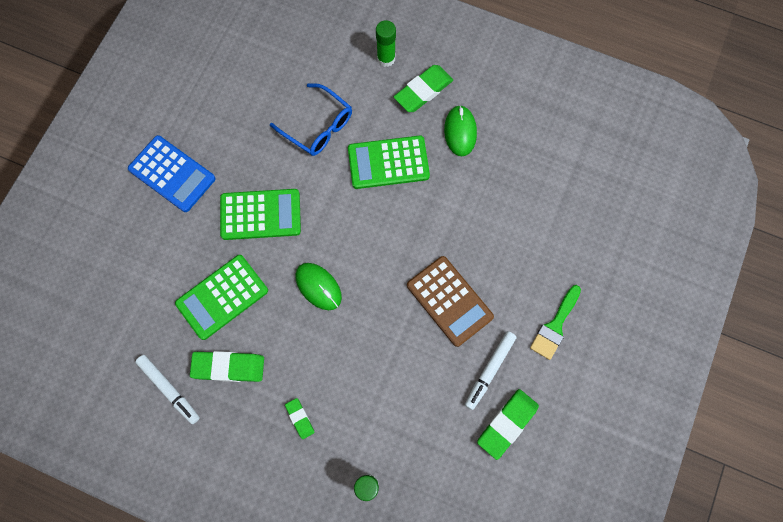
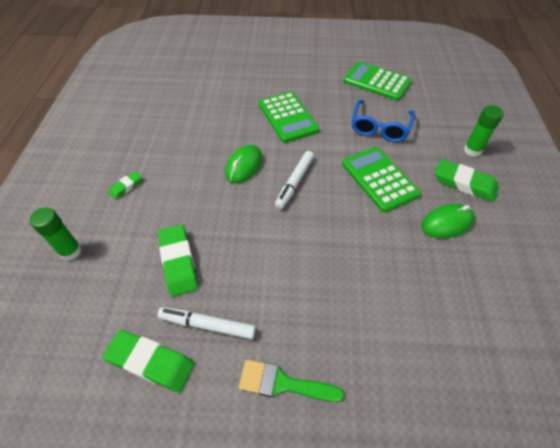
camera: 70 degrees right, 20 degrees down
blue calculator [128,135,216,212] -> none
white marker [135,355,200,424] -> white marker moved to [275,151,314,209]
green calculator [175,255,268,340] -> green calculator moved to [343,61,412,101]
green eraser [190,351,264,382] -> green eraser moved to [158,225,198,296]
brown calculator [407,256,494,347] -> none

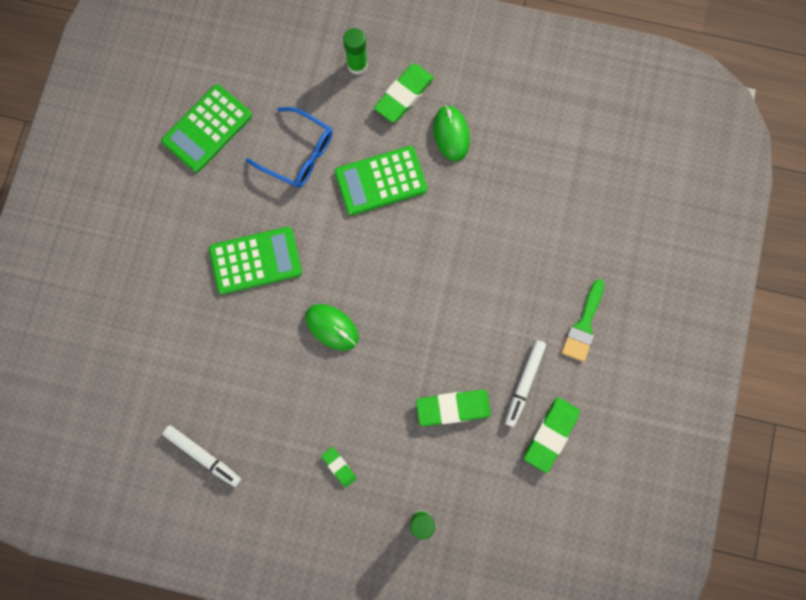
camera: 80 degrees left, 25 degrees up
white marker [275,151,314,209] -> white marker moved to [163,425,241,487]

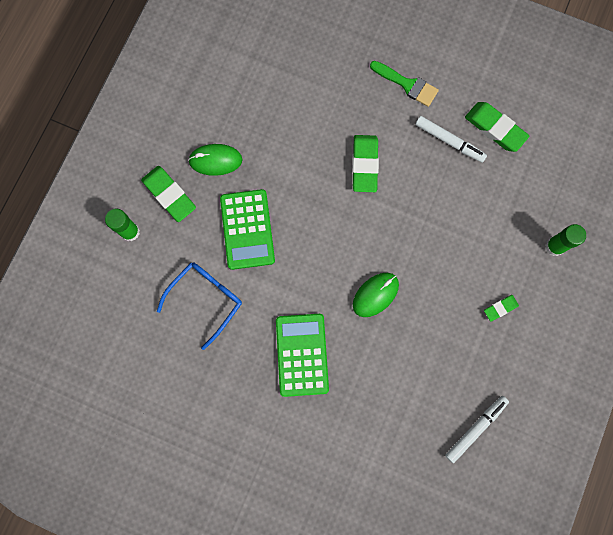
camera: 80 degrees left, 0 degrees up
green calculator [161,84,252,172] -> none
green eraser [416,390,491,426] -> green eraser moved to [352,135,379,192]

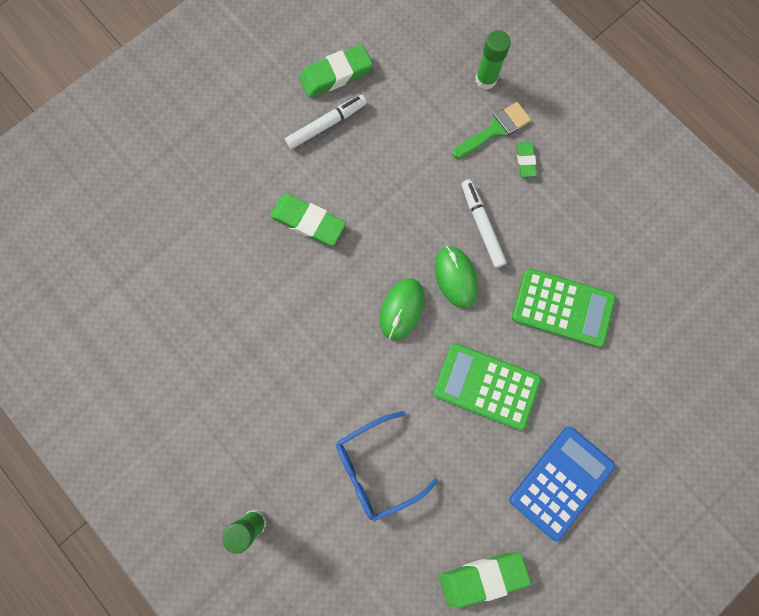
camera: 65 degrees left, 0 degrees up
green eraser [141,166,196,222] -> green eraser moved to [439,553,531,608]
blue glasses [157,263,242,350] -> blue glasses turned 90 degrees counterclockwise [336,411,439,522]
green mouse [188,144,243,176] -> green mouse moved to [380,278,424,340]
green calculator [220,189,275,270] -> green calculator moved to [512,268,616,347]
green brush [370,61,439,107] -> green brush moved to [453,102,531,159]
white marker [445,396,509,463] -> white marker moved to [462,179,507,268]
none -> blue calculator [510,427,615,542]

